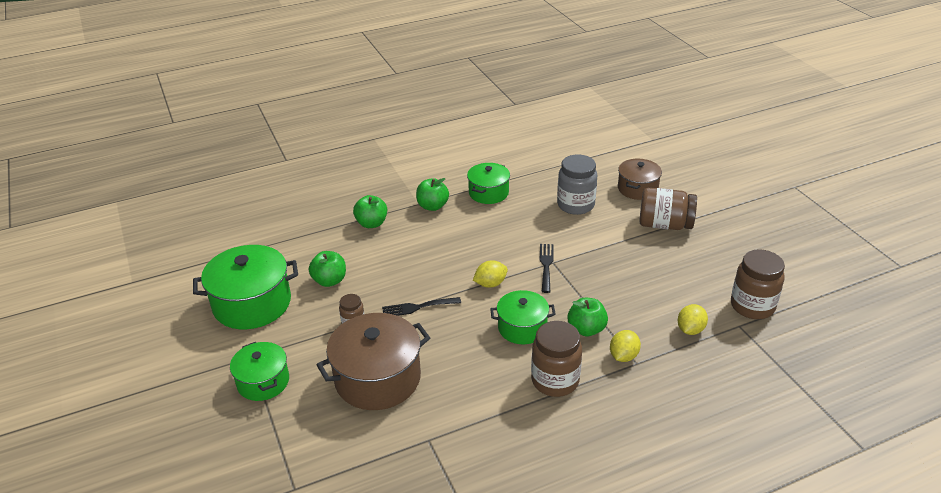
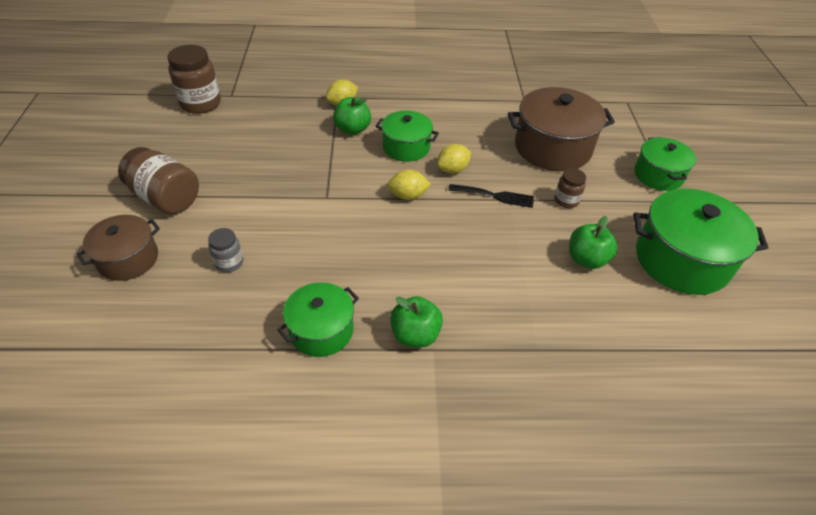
camera: 160 degrees left, 10 degrees up
green apple [353,195,387,228] -> none
brown jar [531,321,582,397] -> none
black fork [540,244,554,293] -> none
grey jar [557,154,597,215] -> grey jar [208,228,243,272], size x0.53
yellow lemon [678,304,708,335] -> yellow lemon moved to [437,144,471,174]

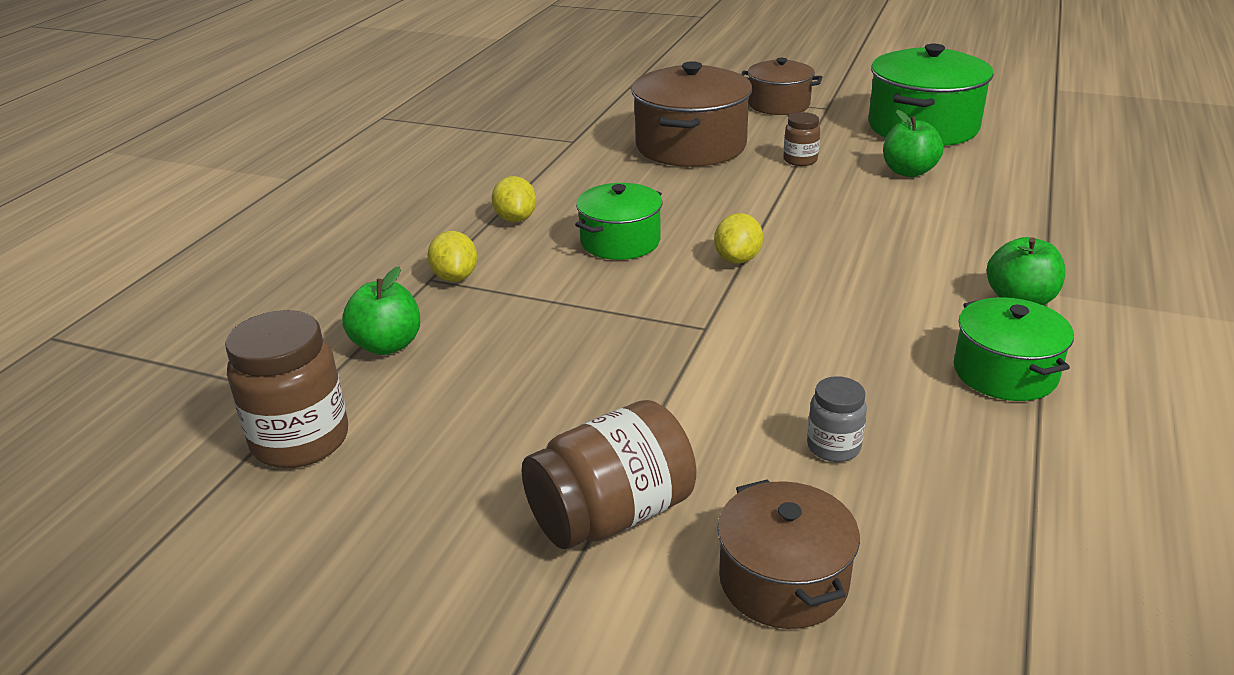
camera: 65 degrees left, 15 degrees down
green apple [333,97,371,135] -> green apple moved to [342,267,420,355]
yellow lemon [437,144,471,174] -> yellow lemon moved to [492,176,536,222]
black fork [449,184,534,208] -> none
green pot [634,137,696,191] -> brown pot [741,58,822,115]

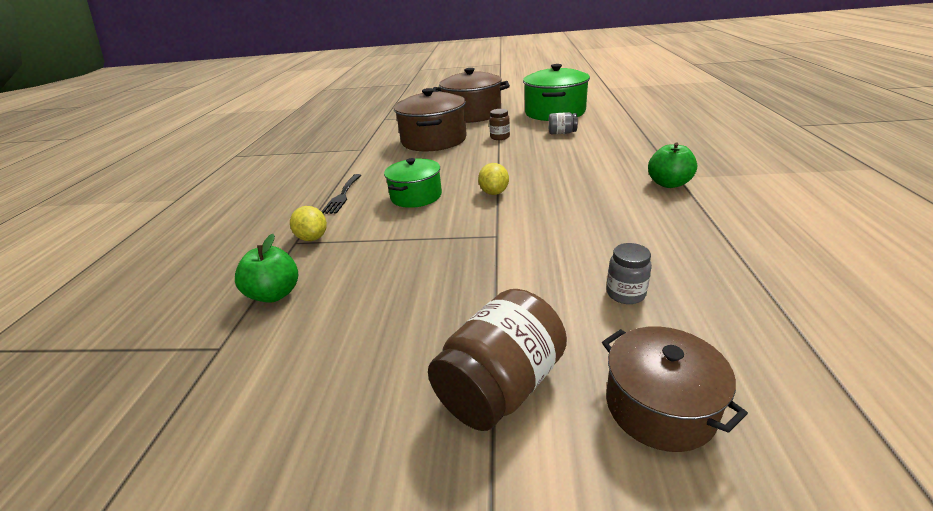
camera: 15 degrees left, 0 degrees up
brown jar [225,310,348,468] -> none
yellow lemon [492,176,536,222] -> black fork [321,174,361,214]
brown pot [741,58,822,115] -> brown pot [433,68,510,123], size x1.65
green apple [883,110,944,177] -> grey jar [548,112,578,134]
green pot [954,297,1074,401] -> none

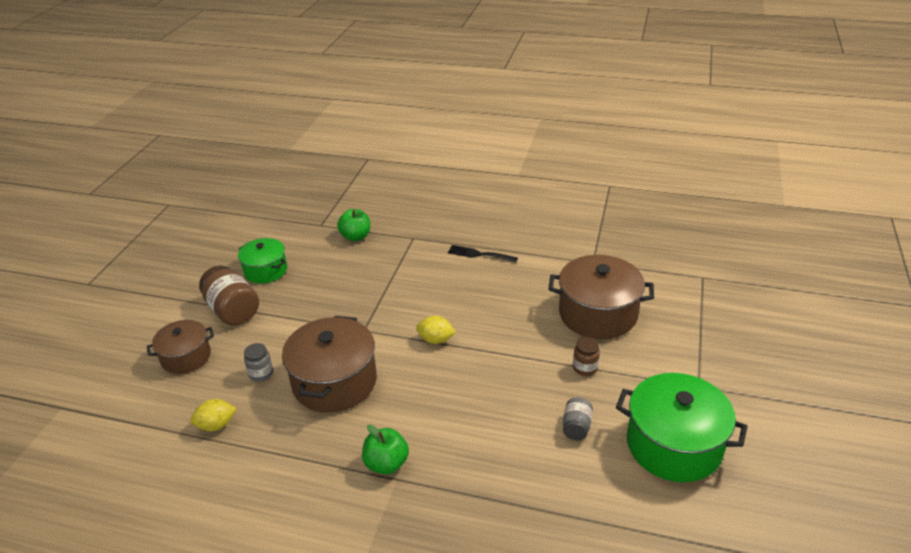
camera: 100 degrees right, 5 degrees up
yellow lemon [290,206,327,241] -> yellow lemon moved to [190,399,237,431]
green pot [384,158,442,208] -> green pot moved to [238,238,287,284]
brown pot [433,68,510,123] -> brown pot moved to [282,316,377,413]

